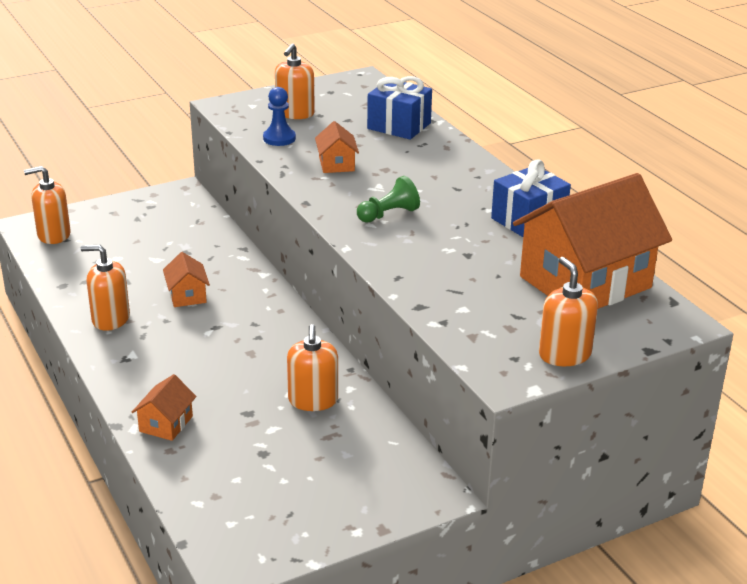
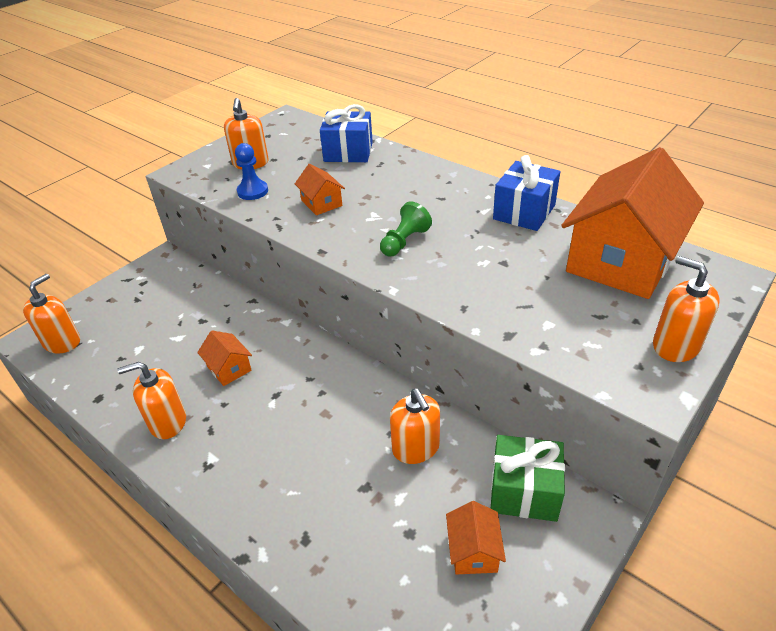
camera: 20 degrees left, 10 degrees up
orange soap dispenser [24,166,71,244] -> orange soap dispenser turned 150 degrees clockwise [23,274,80,354]
orange house [132,374,196,441] -> orange house moved to [446,501,506,574]
none -> green gift [491,435,565,522]

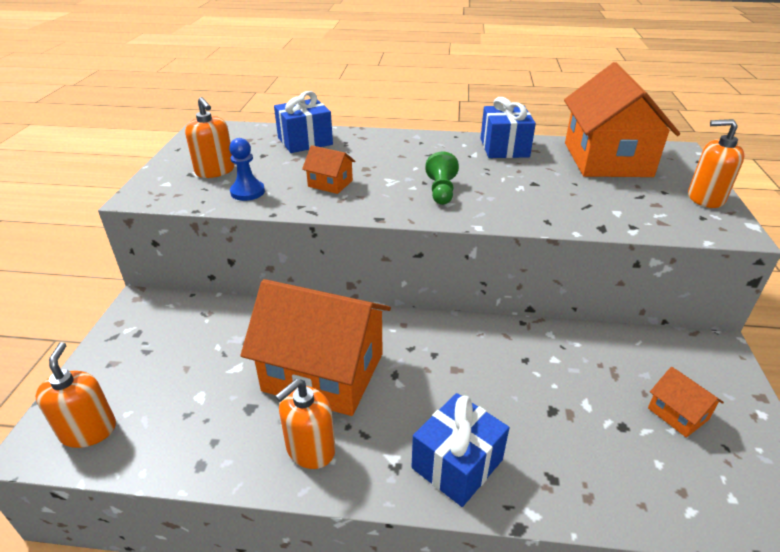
camera: 35 degrees left, 5 degrees down
orange house [197,330,252,386] -> orange house [241,279,391,416], size x2.39
orange soap dispenser [390,389,440,464] -> none
green gift [491,435,565,522] -> none
none -> blue gift [412,393,509,507]

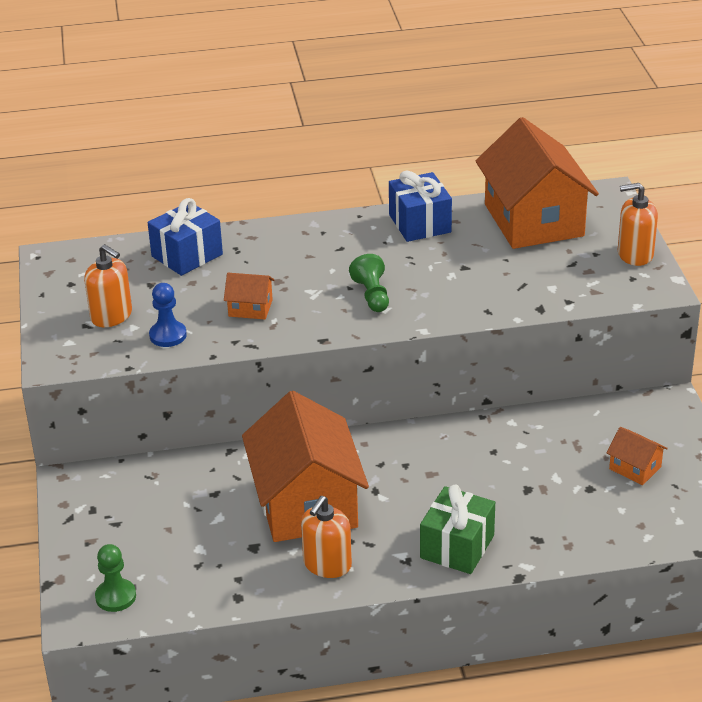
camera: 15 degrees left, 0 degrees up
orange soap dispenser [35,342,116,448] -> green pawn [95,544,136,612]
orange house [241,279,391,416] -> orange house turned 75 degrees clockwise [242,391,369,542]
blue gift [412,393,509,507] -> green gift [420,484,495,574]

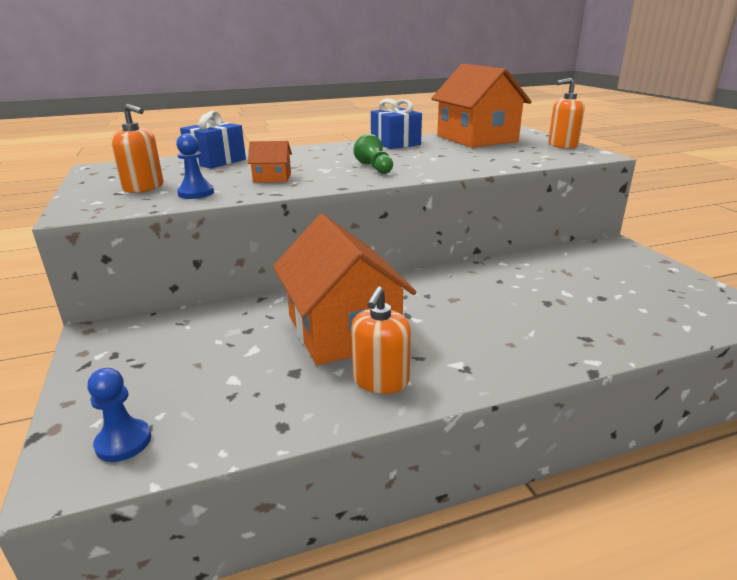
camera: 10 degrees left, 10 degrees down
green pawn [95,544,136,612] -> blue pawn [87,368,151,462]
green gift [420,484,495,574] -> none
orange house [607,427,668,485] -> none

